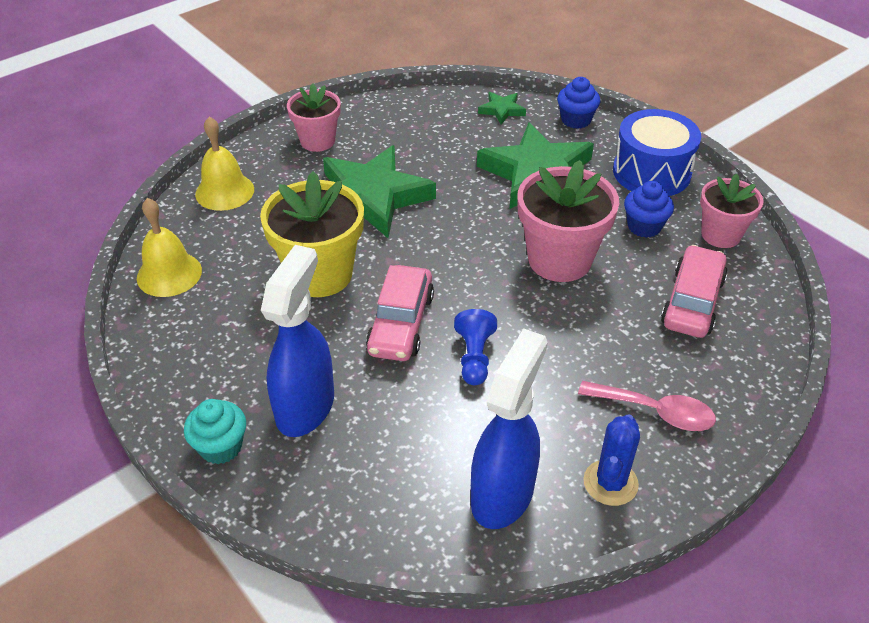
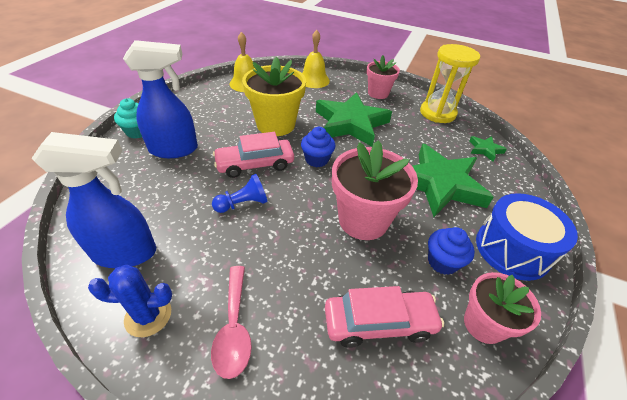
camera: 60 degrees right, 0 degrees up
blue cupcake [557,77,600,129] -> blue cupcake moved to [301,127,336,167]
none -> yellow hourglass [420,44,480,123]

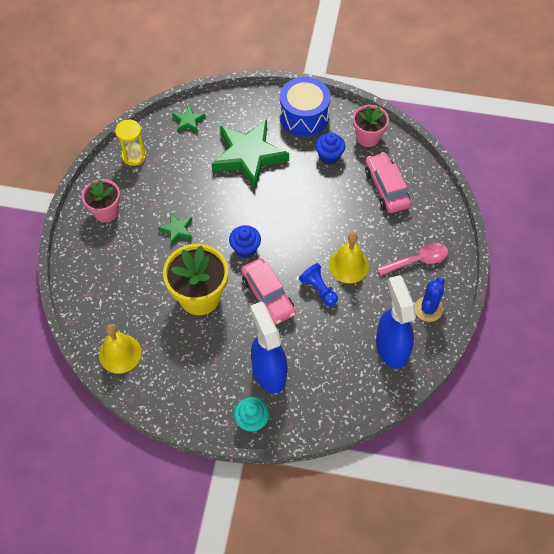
camera: 100 degrees left, 15 degrees up
blue cactus [88,265,172,337] -> blue cactus turned 45 degrees clockwise [414,277,445,322]
yellow bell [302,30,330,88] -> yellow bell moved to [329,233,369,283]
green star [316,92,392,146] -> green star [158,213,192,246], size x0.43
pink flower pot [332,140,418,240] -> none
yellow hourglass [420,44,480,123] -> yellow hourglass [115,120,147,166], size x0.64

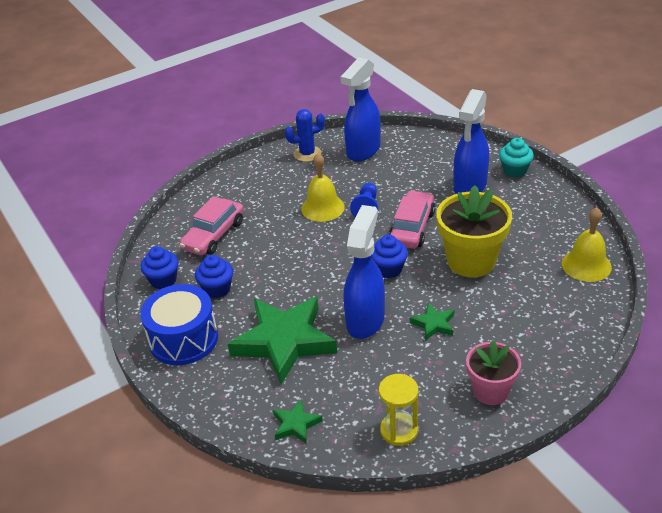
camera: 130 degrees left, 20 degrees down
pink flower pot [353,105,389,147] -> blue cupcake [141,246,178,289]
pink spoon [377,243,448,276] -> none
none -> blue spray bottle [343,205,385,339]

